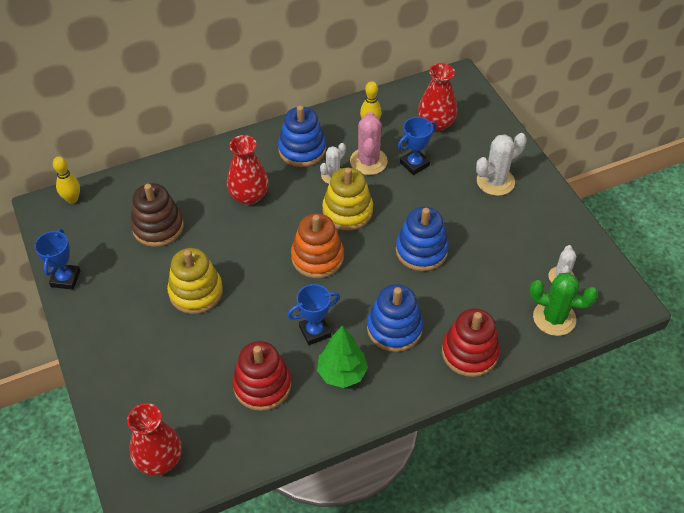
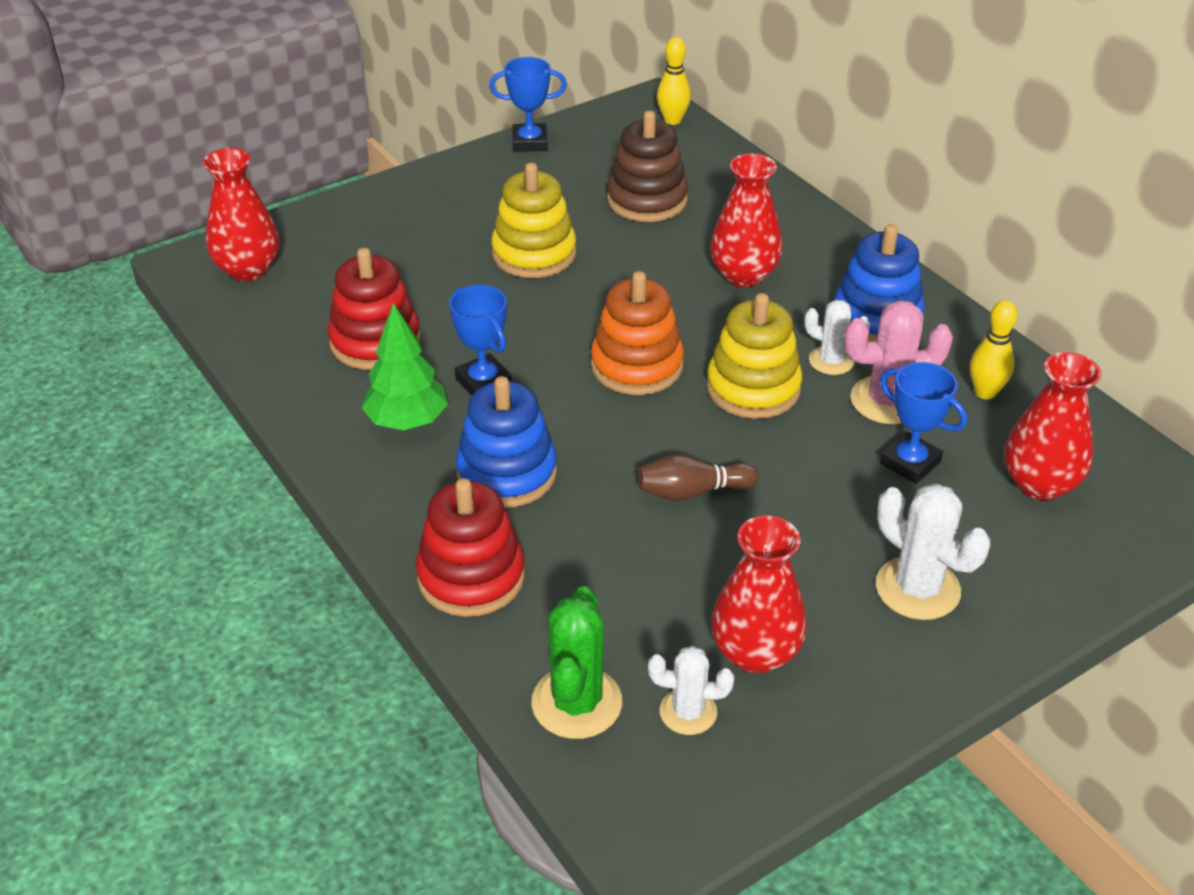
camera: 80 degrees right, 10 degrees down
blue stacking toy [396,207,449,271] -> brown bowling pin [638,454,759,501]
none -> red vase [711,516,807,673]

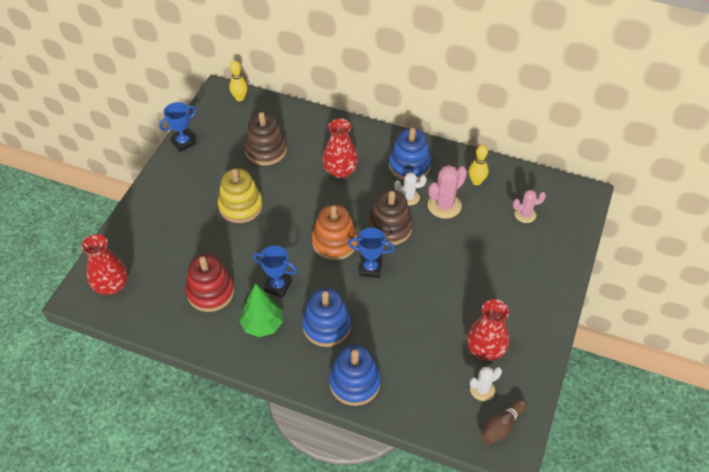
camera: 35 degrees left, 10 degrees up
red stacking toy [416,478,525,617] -> blue stacking toy [329,345,381,406]
green cactus [531,586,622,739] -> none
brown bowling pin [638,454,759,501] -> brown bowling pin moved to [481,399,527,444]
yellow stacking toy [706,293,802,419] -> brown stacking toy [367,190,413,245]
white cactus [876,483,990,620] -> none
blue trophy [880,362,967,484] -> blue trophy moved to [348,228,395,278]
red vase [1005,352,1101,500] -> pink cactus [513,190,546,223]

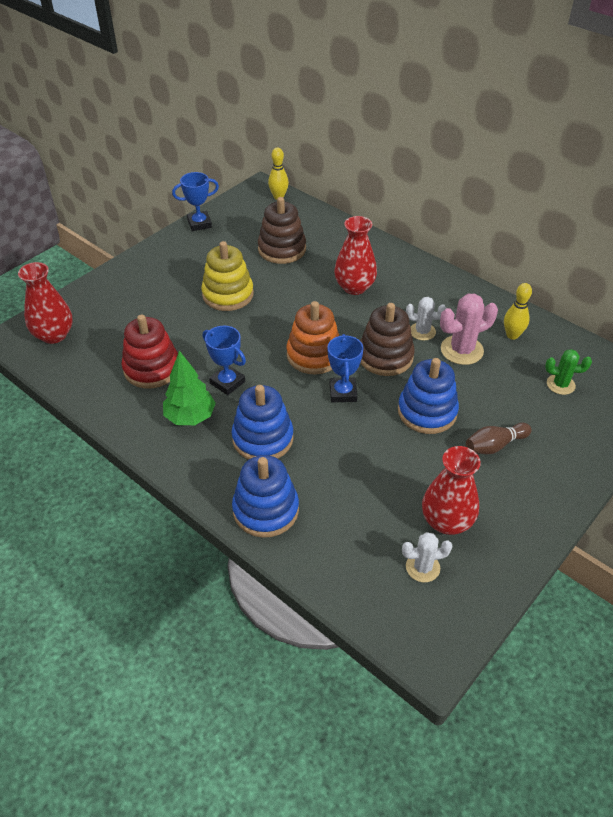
camera: 20 degrees right, 5 degrees down
blue trophy [348,228,395,278] -> blue trophy turned 60 degrees clockwise [328,334,363,402]
blue stacking toy [389,128,432,180] -> blue stacking toy moved to [398,358,459,434]
brown bowling pin [481,399,527,444] -> brown bowling pin moved to [466,423,532,455]
pink cactus [513,190,546,223] -> green cactus [545,349,592,395]

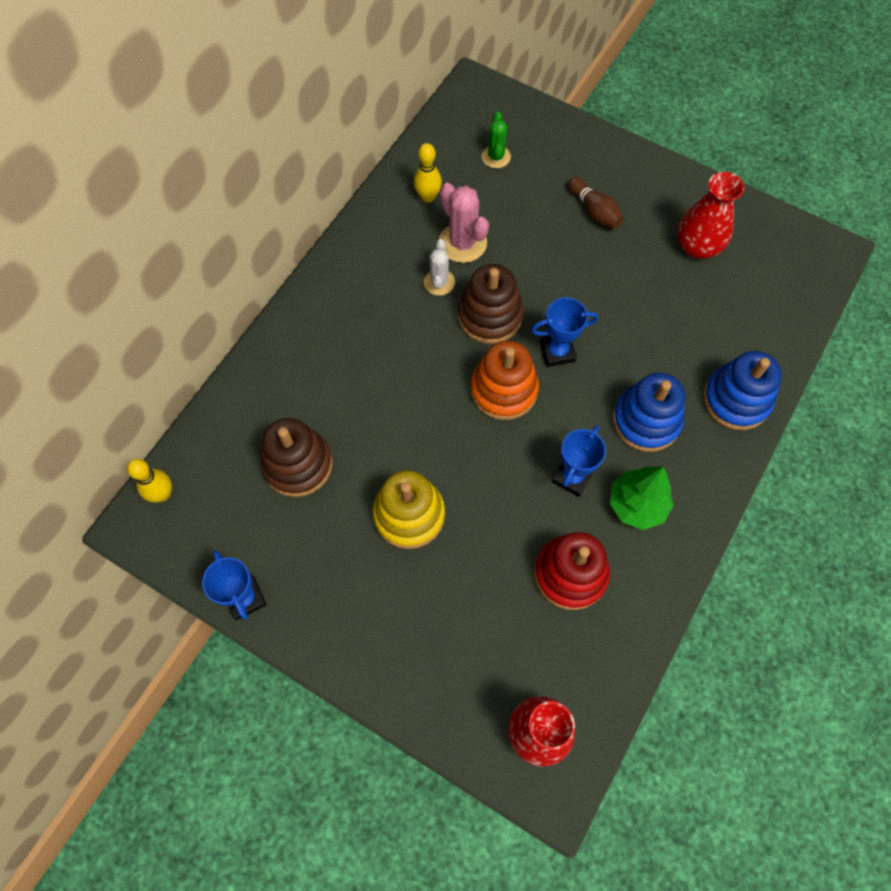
camera: 100 degrees left, 20 degrees up
red vase [334,216,377,295] -> none
blue stacking toy [398,358,459,434] -> none
white cactus [402,532,452,582] -> none

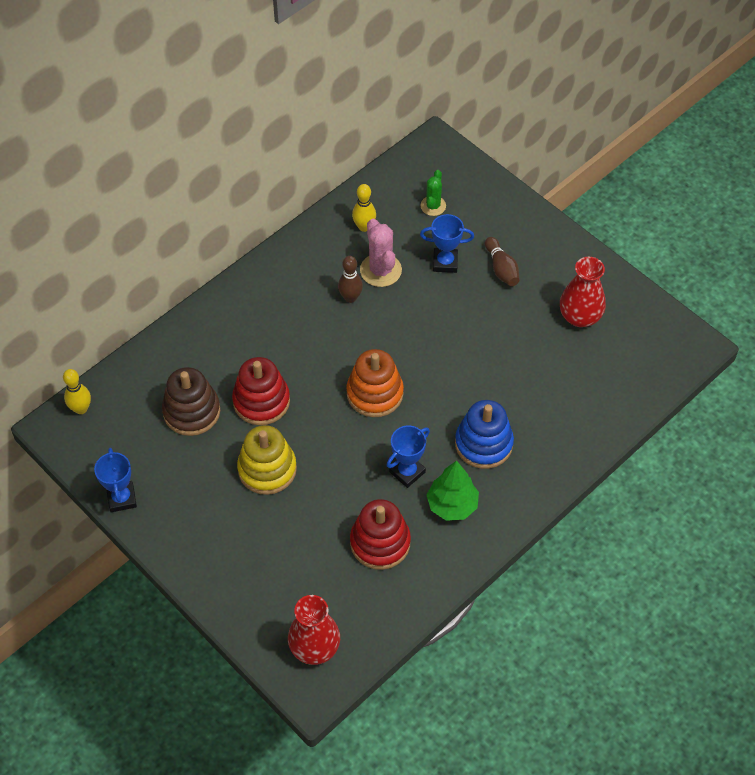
camera: 15 degrees right, 10 degrees down
white cactus [424,239,455,295] -> brown bowling pin [338,256,363,303]
brown stacking toy [458,264,524,344] -> none
blue trophy [531,297,598,367] -> blue trophy moved to [420,214,474,273]
blue stacking toy [703,351,782,430] -> none
none -> red stacking toy [232,357,290,425]

